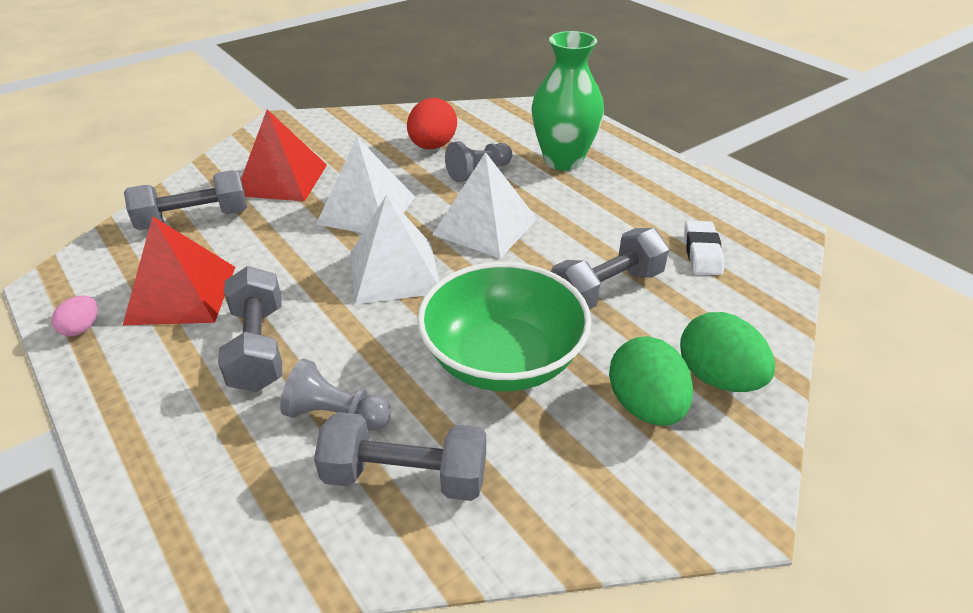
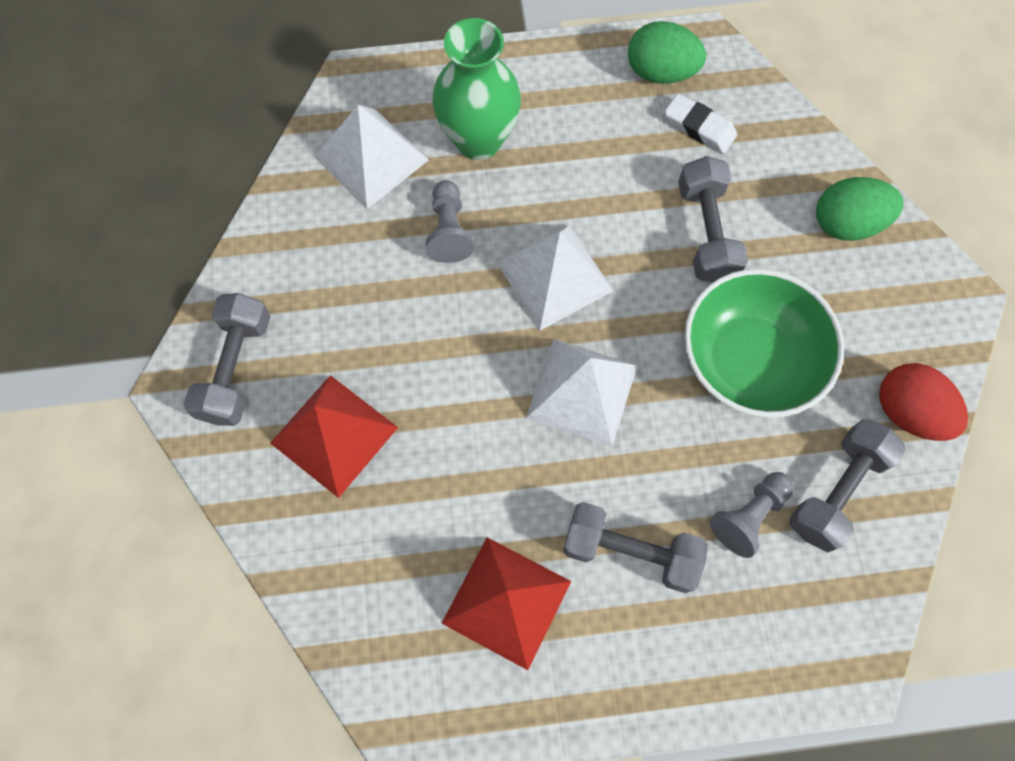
camera: 60 degrees left, 30 degrees up
pink egg [52,296,98,336] -> none
grey dumbbell [124,170,248,230] -> grey dumbbell moved to [184,293,270,426]
white pyramid [316,137,415,233] -> white pyramid moved to [315,105,429,209]
red egg [407,98,457,149] -> red egg moved to [879,363,968,441]
green egg [609,336,693,425] -> green egg moved to [628,21,706,84]

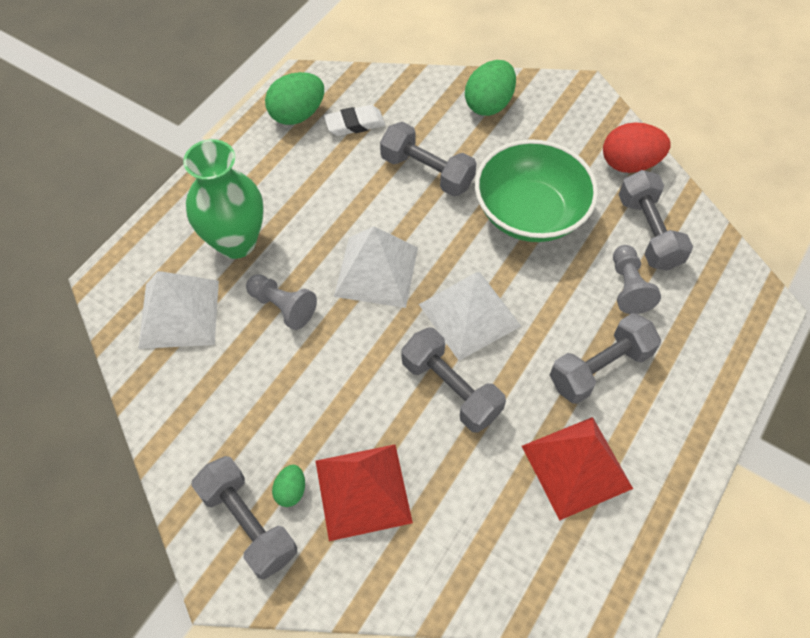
camera: 50 degrees left, 10 degrees down
none -> green egg [272,465,305,507]
none -> grey dumbbell [402,328,506,433]

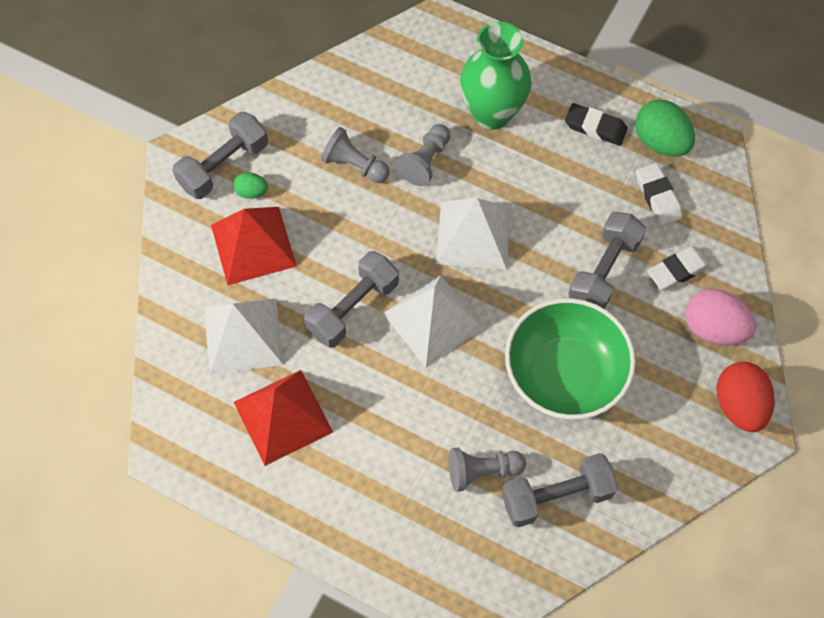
camera: 85 degrees right, 5 degrees up
white pyramid [138,271,219,349] -> white pyramid moved to [204,298,283,375]
green egg [465,60,516,116] -> pink egg [685,289,756,345]
grey dumbbell [550,313,661,404] -> none
red egg [603,122,671,173] -> red egg moved to [717,362,775,432]
none -> grey pawn [321,127,390,183]
none -> black eraser [565,103,628,146]
none -> white eraser [647,246,711,291]

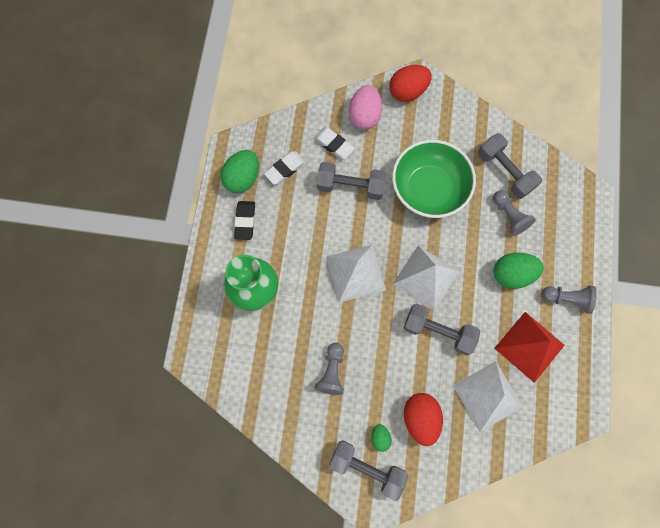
camera: 110 degrees left, 10 degrees up
red pyramid [211,207,297,285] -> red egg [404,393,443,446]
grey pawn [396,124,451,186] -> grey pawn moved to [542,285,597,314]
none -> green egg [494,253,544,289]

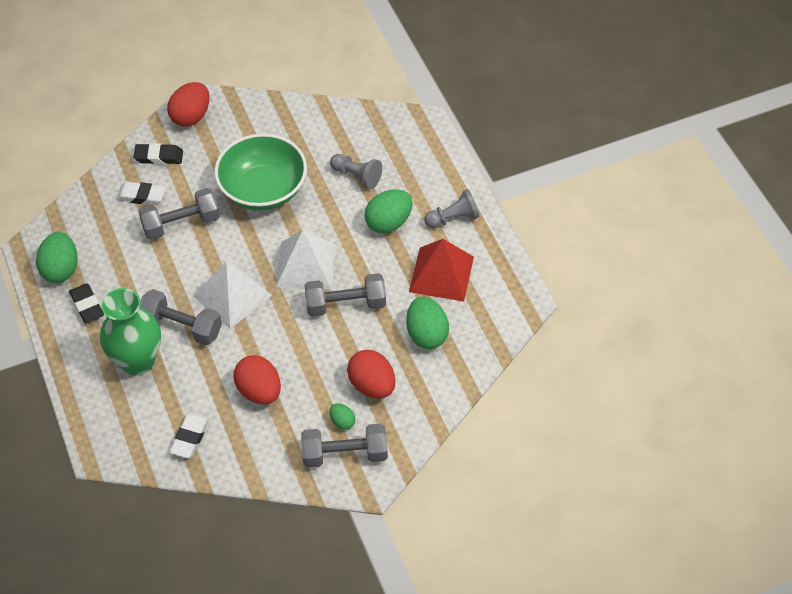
camera: 30 degrees left, 20 degrees down
white eraser [264,151,306,185] -> white eraser moved to [170,412,210,458]
grey pawn [314,343,344,395] -> red egg [233,355,281,404]
pink egg [349,85,383,130] -> black eraser [133,143,183,165]
white pyramid [453,361,523,432] -> green egg [406,297,449,349]
grey dumbbell [478,133,542,199] -> grey dumbbell moved to [140,289,222,345]

